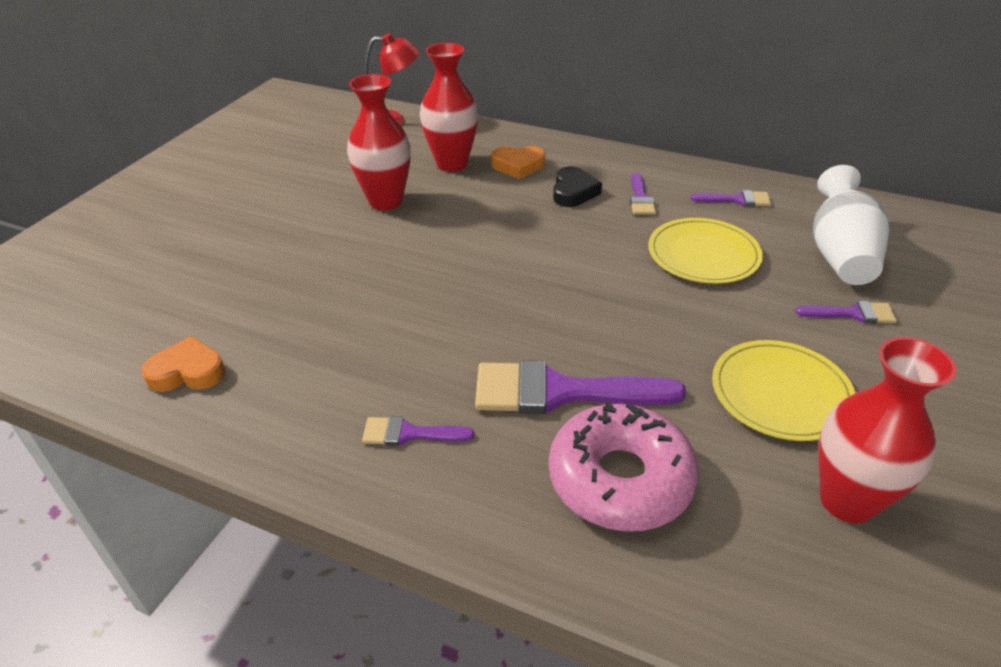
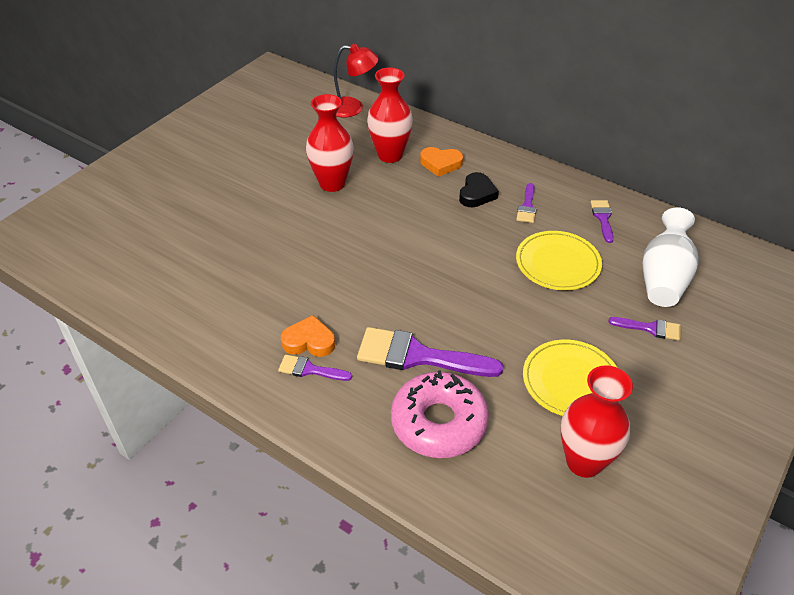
camera: 10 degrees right, 5 degrees up
orange heart [141,336,225,392] -> orange heart moved to [281,315,335,357]
purple brush [691,190,772,207] -> purple brush turned 105 degrees counterclockwise [591,200,614,243]

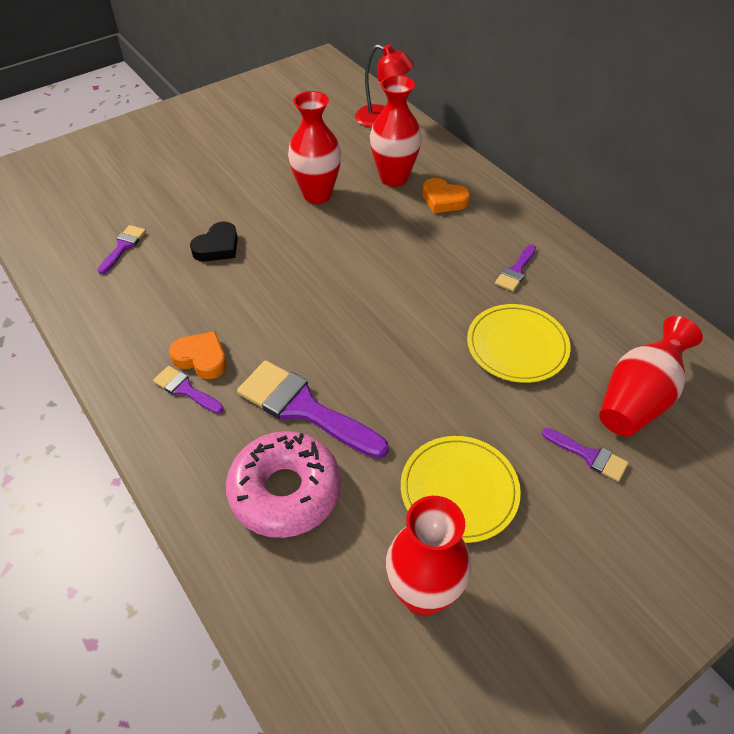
camera: 20 degrees right, 5 degrees up
black heart [459,172,499,208] -> black heart moved to [190,222,238,262]
purple brush [591,200,614,243] -> purple brush moved to [98,225,146,274]
white vase [643,207,699,307] -> red vase [599,316,703,437]

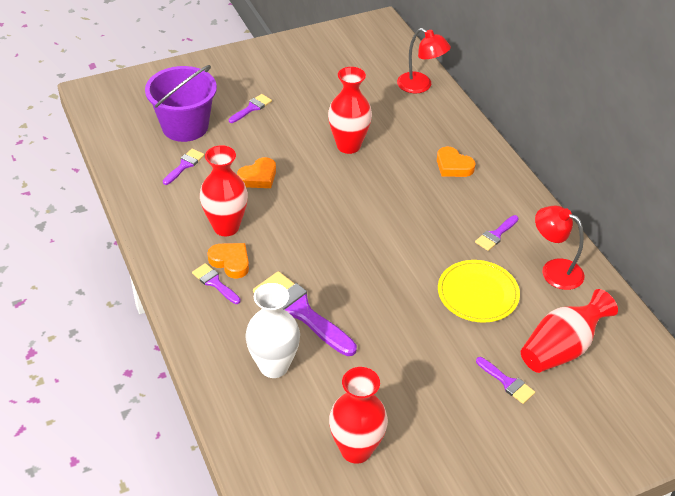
camera: 10 degrees right, 5 degrees down
black heart [190,222,238,262] -> orange heart [237,157,276,188]
pink donut [226,431,341,538] -> white vase [245,283,300,378]
red vase [370,75,422,187] -> red vase moved to [200,145,248,236]
yellow plate [401,436,521,543] -> none
none -> purple bucket [145,65,217,142]
none -> purple brush [229,94,272,123]
none -> red lamp [535,206,584,290]

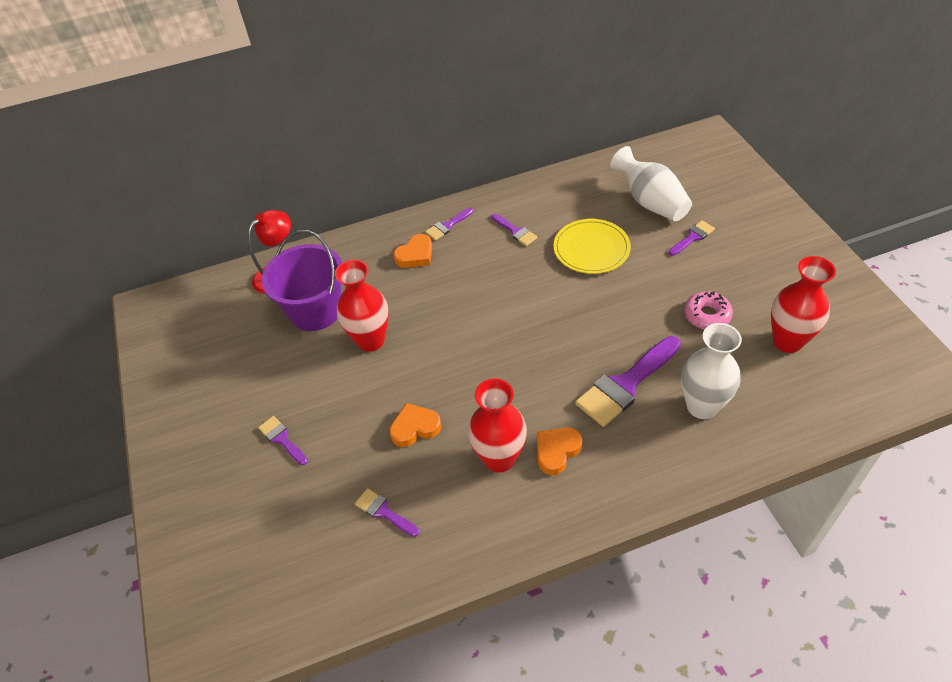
camera: 80 degrees left, 5 degrees up
purple bucket [145,65,217,142] -> purple bucket moved to [262,230,342,331]
purple brush [192,263,241,304] -> purple brush moved to [425,208,473,241]
orange heart [237,157,276,188] -> orange heart turned 75 degrees counterclockwise [389,403,442,447]
red vase [521,289,618,373] -> white vase [610,146,692,221]
red lamp [535,206,584,290] -> none
none -> pink donut [684,291,733,330]

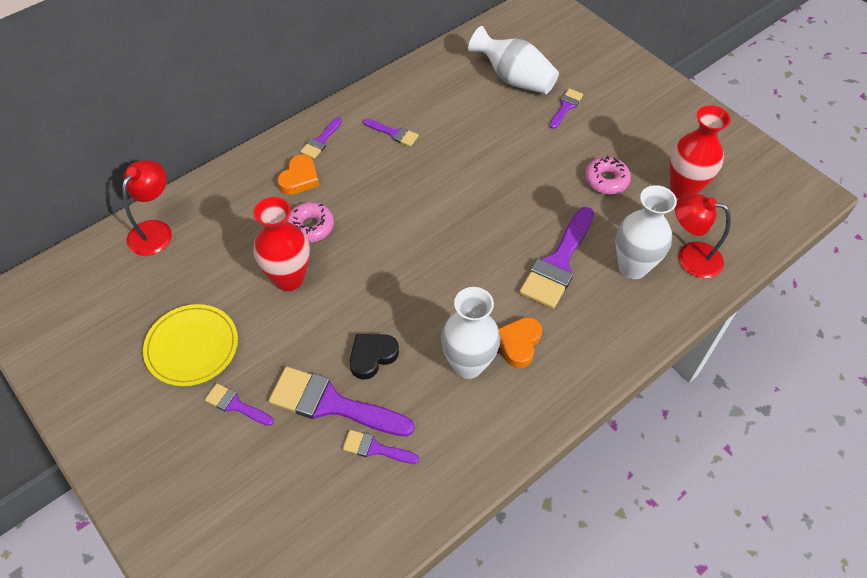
camera: 25 degrees left, 5 degrees up
purple bucket [262,230,342,331] -> none
orange heart [389,403,442,447] -> black heart [350,334,399,380]
red vase [468,379,527,472] -> white vase [441,287,501,379]
yellow plate [553,219,631,274] -> yellow plate moved to [143,304,238,386]
none -> purple brush [269,366,415,437]
none -> pink donut [286,202,334,242]
none -> red lamp [675,194,731,278]

